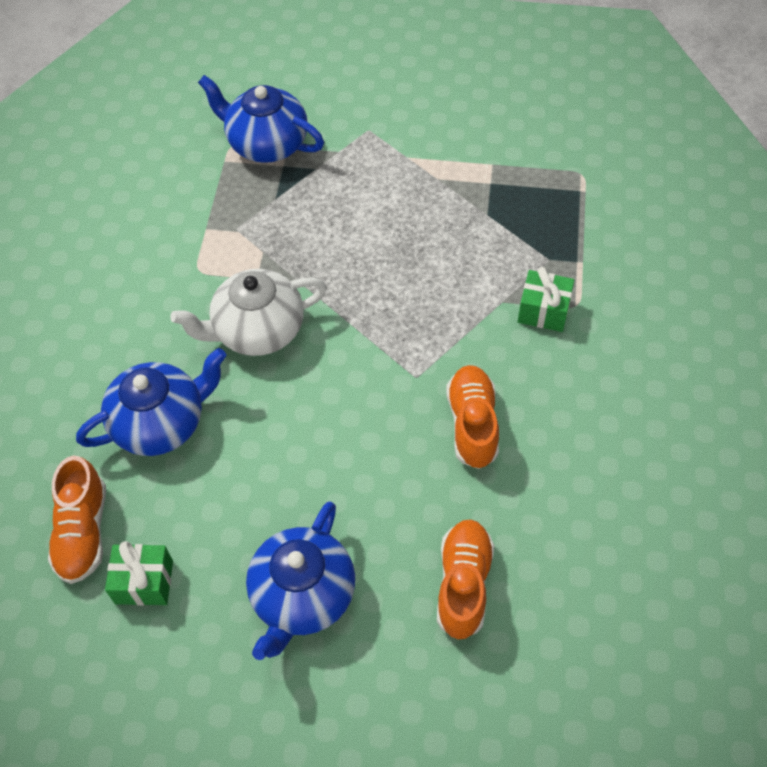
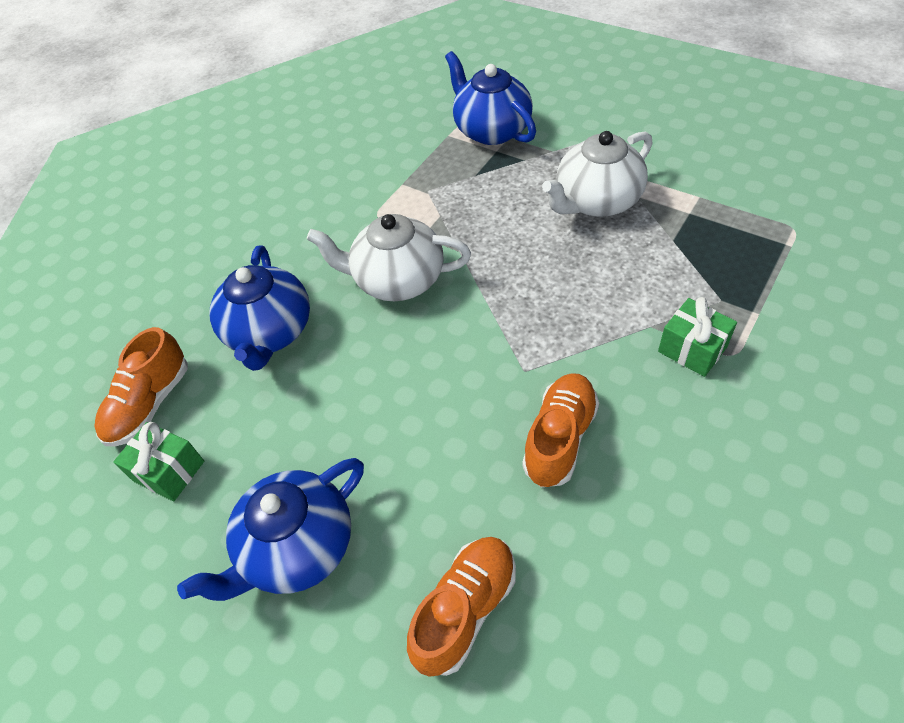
camera: 30 degrees right, 5 degrees down
blue teapot [76,348,226,456] -> blue teapot turned 90 degrees clockwise [210,245,310,371]
none -> white teapot [542,131,653,217]

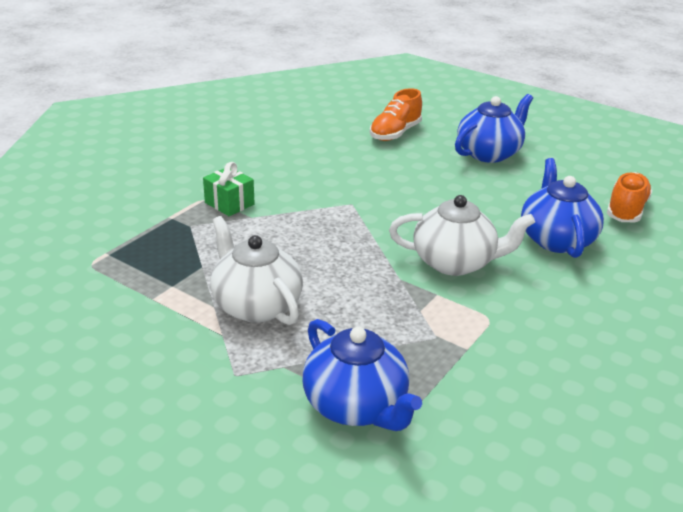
camera: 175 degrees right, 20 degrees down
green gift [113,422,204,501] -> none
orange shoe [522,373,599,487] -> none
white teapot [542,131,653,217] -> white teapot turned 90 degrees counterclockwise [210,216,303,325]

